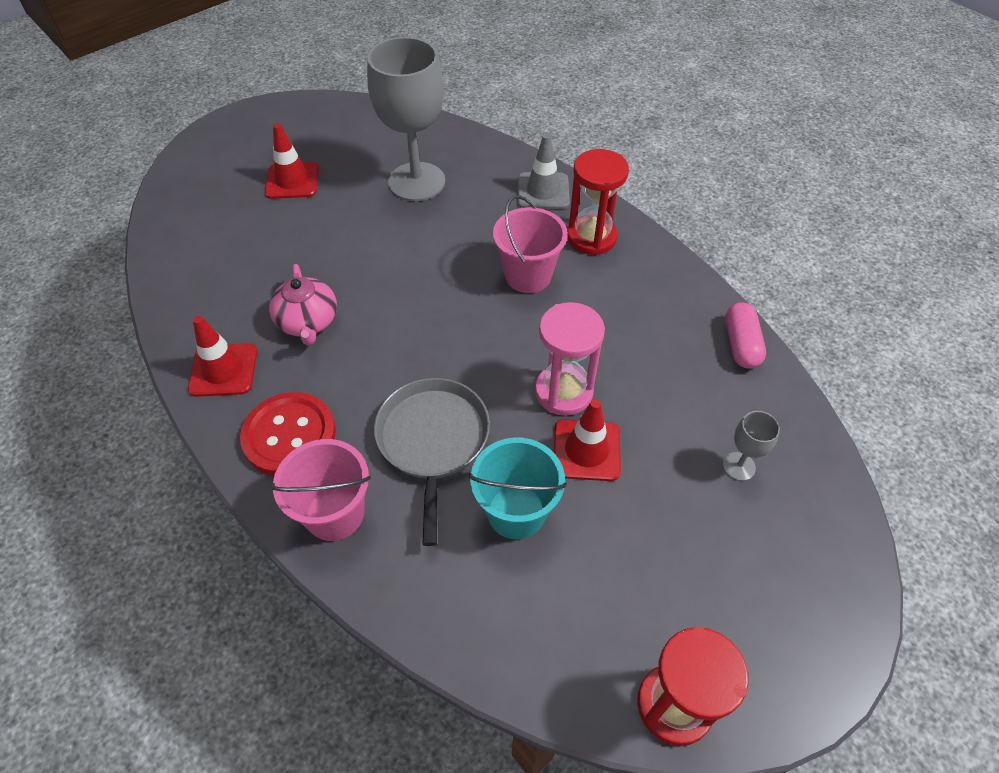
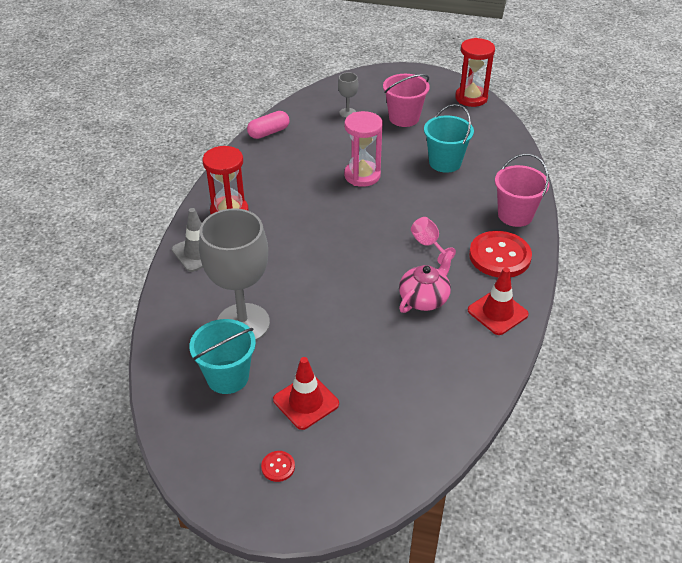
camera: 125 degrees left, 10 degrees down
grey pan [374,378,490,546] -> none
pink bucket [493,195,568,293] -> pink bucket moved to [383,74,430,127]
red traffic cone [554,399,621,481] -> none
none -> turquoise bucket [189,319,256,394]
none -> red button [261,451,295,482]
none -> pink goblet [411,217,456,264]

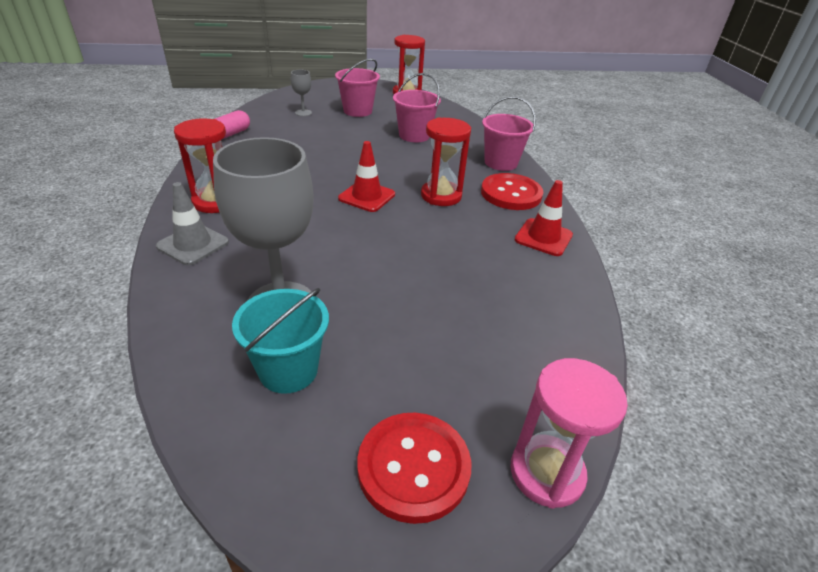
camera: 25 degrees left, 5 degrees down
red button [261,451,295,482] -> red button [357,413,472,524], size x2.32
red traffic cone [273,357,339,430] -> red traffic cone moved to [338,141,395,212]
pink hourglass [344,111,383,187] -> pink hourglass moved to [510,358,628,509]
pink teapot [399,250,454,313] -> none
pink goblet [411,217,456,264] -> red hourglass [421,117,471,206]
turquoise bucket [424,104,474,173] -> pink bucket [393,73,441,142]

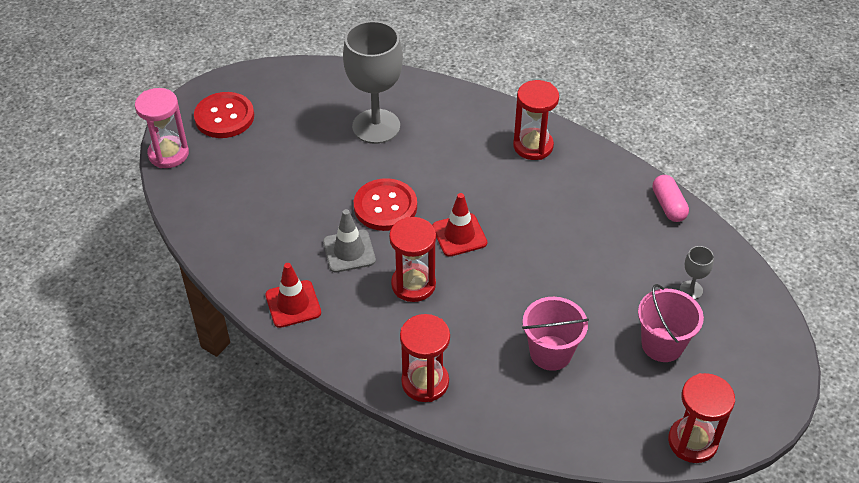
camera: 135 degrees right, 10 degrees up
grey traffic cone [156,182,229,265] -> grey traffic cone moved to [323,209,376,273]
turquoise bucket [232,288,329,394] -> none
red button [481,173,543,210] -> red button moved to [354,178,417,231]
pink bucket [482,96,536,171] -> red hourglass [400,314,450,402]

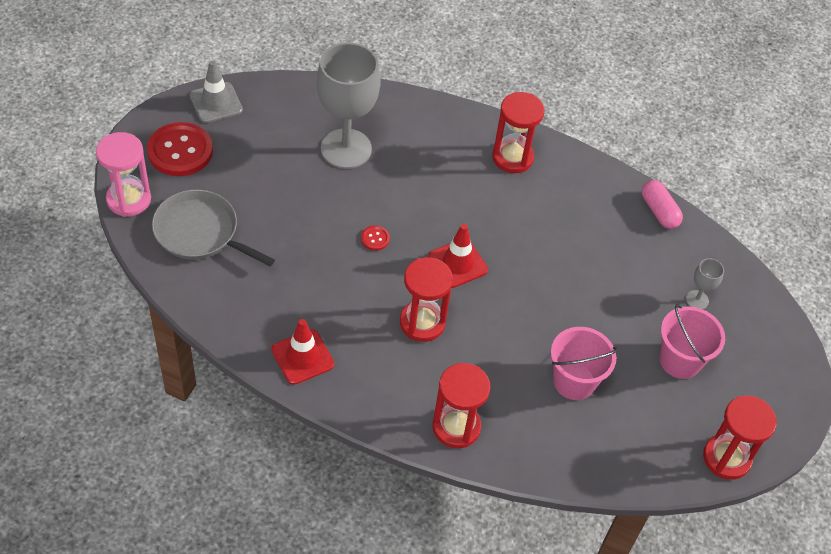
camera: 15 degrees left, 5 degrees up
grey traffic cone [323,209,376,273] -> grey traffic cone moved to [190,60,243,123]
red button [354,178,417,231] -> red button [361,225,390,251], size x0.43
none -> grey pan [152,190,275,266]

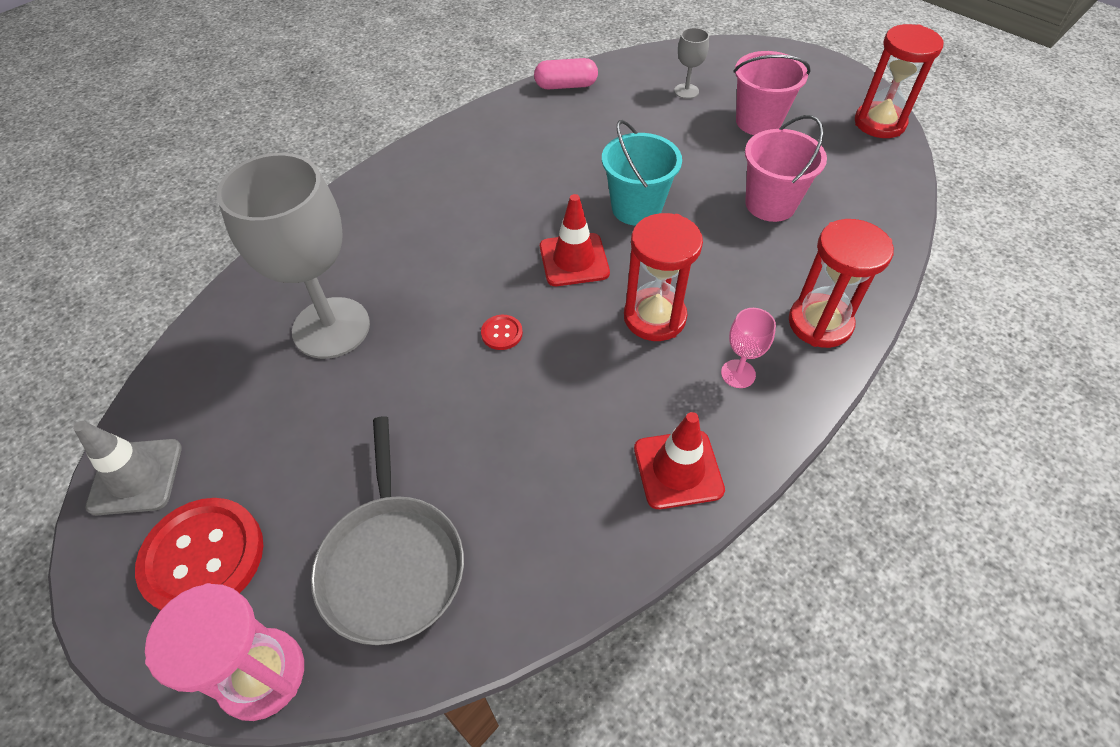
camera: 65 degrees left, 0 degrees up
grey pan [152,190,275,266] -> grey pan turned 60 degrees counterclockwise [311,416,464,645]
red hourglass [492,92,544,173] -> none
none -> turquoise bucket [602,120,682,226]
none -> pink goblet [721,308,776,388]

